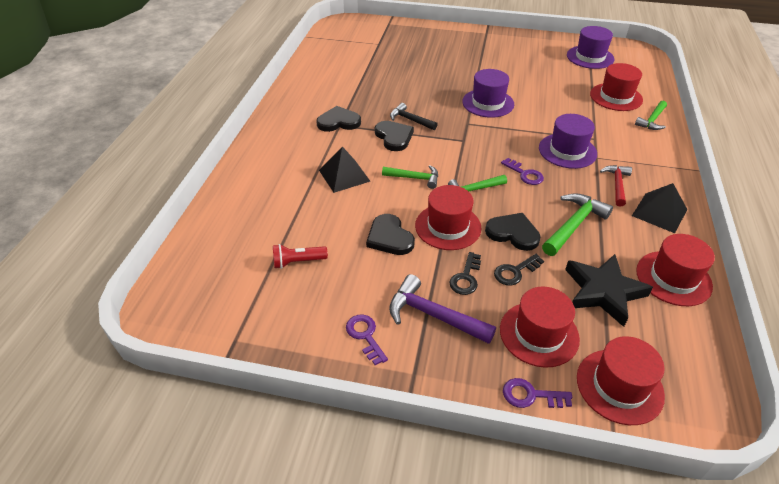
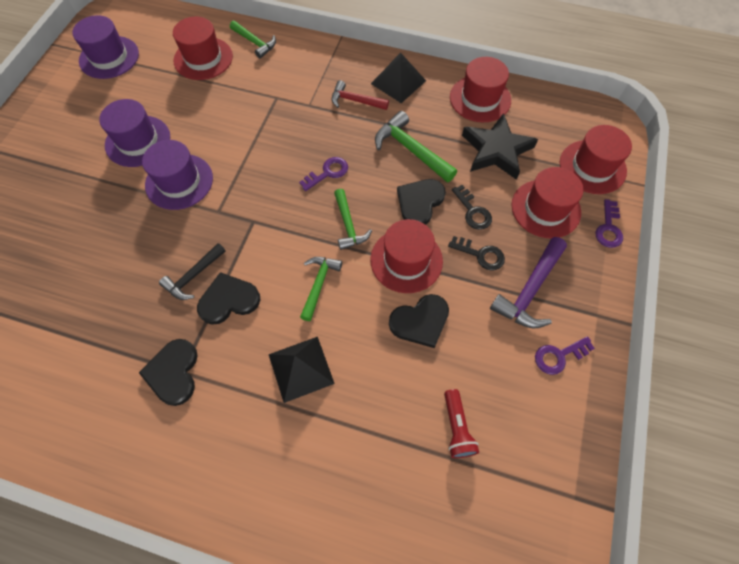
camera: 85 degrees left, 20 degrees up
purple hat [539,114,597,169] -> purple hat moved to [99,99,170,167]

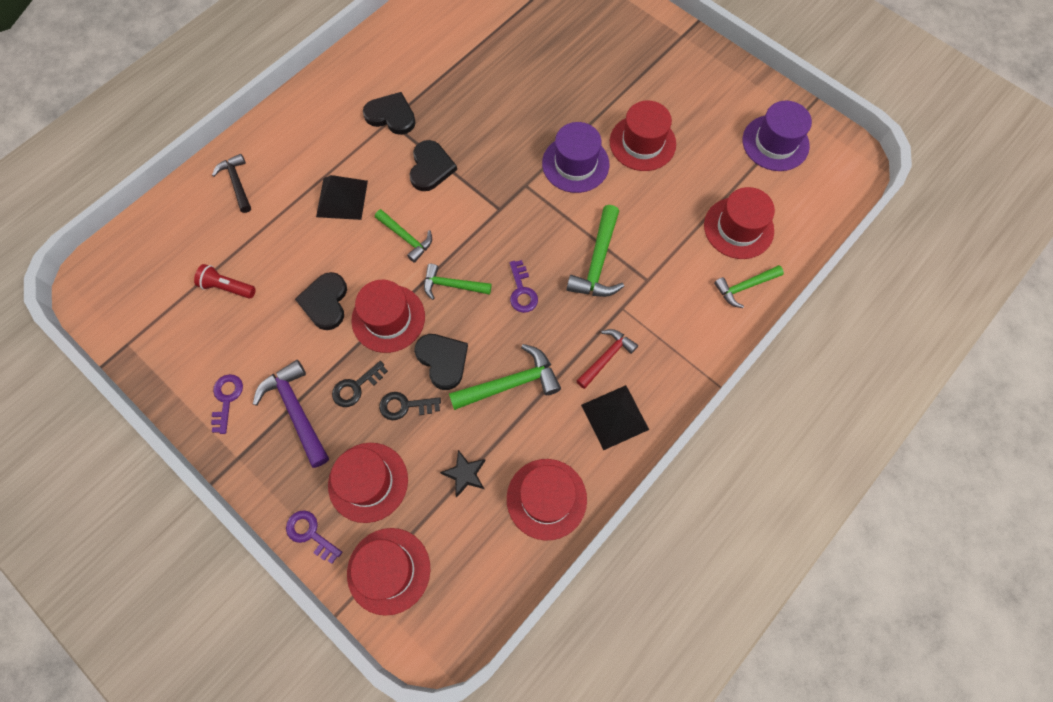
camera: 115 degrees right, 5 degrees up
purple hat [99,99,170,167] -> red hat [610,101,676,171]
black hammer [159,243,226,300] -> black hammer moved to [212,154,251,213]
black star [462,113,538,180] -> black star [440,450,486,498], size x0.52
none -> green hammer [566,205,624,297]

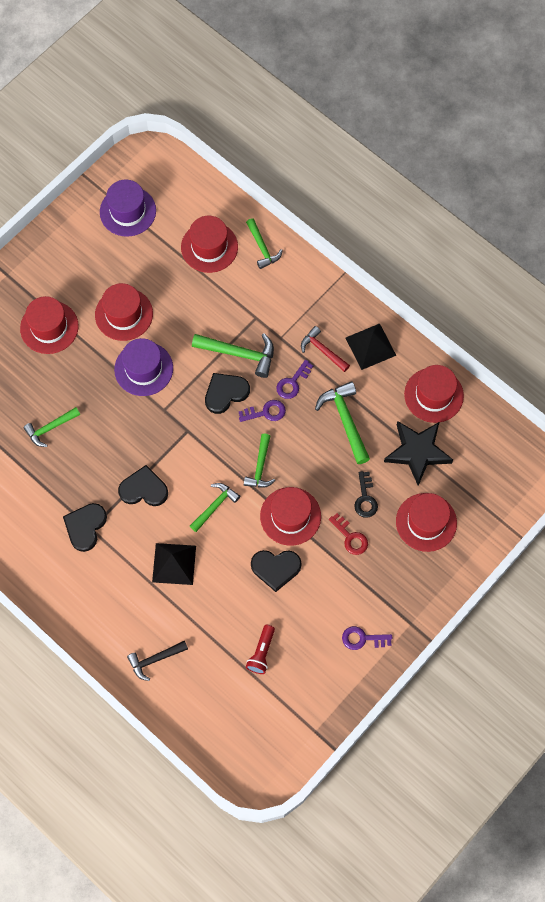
camera: 90 degrees left, 0 degrees up
purple hammer [253,360,329,468] -> none
purple key [286,510,342,564] -> purple key moved to [276,360,313,399]
black key [332,361,388,407] -> red key [329,513,368,555]
red hat [347,528,430,616] -> red hat moved to [20,296,79,354]
black heart [414,334,468,390] -> black heart moved to [205,373,250,414]
black star [440,450,486,498] -> black star [384,421,453,486], size x1.93
none -> green hammer [23,407,80,447]

